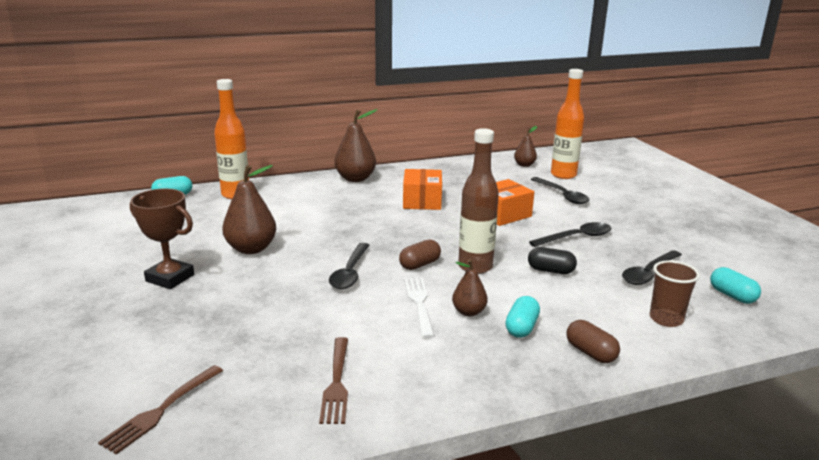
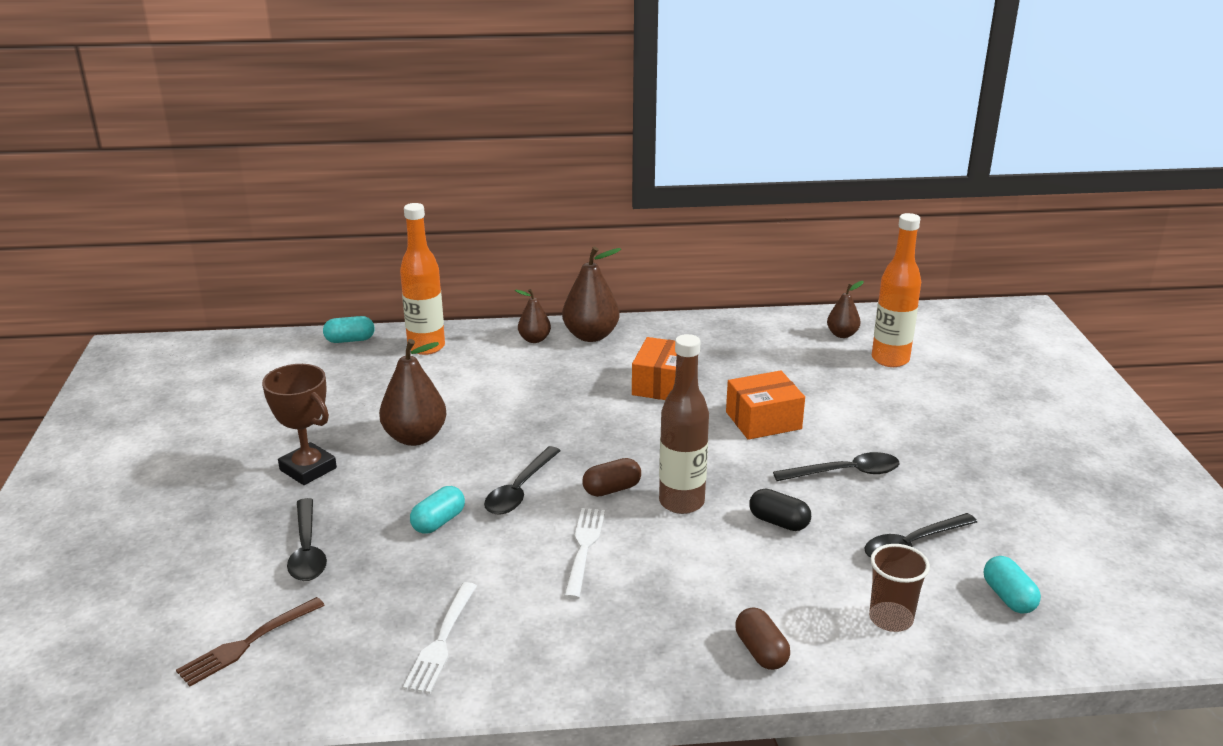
camera: 15 degrees right, 5 degrees up
brown fork [319,337,348,424] -> white fork [403,582,477,694]
brown pear [452,259,488,317] -> brown pear moved to [515,289,551,343]
turquoise capsule [505,296,540,338] -> turquoise capsule moved to [410,486,465,534]
black spoon [531,177,589,204] -> black spoon moved to [287,498,327,581]

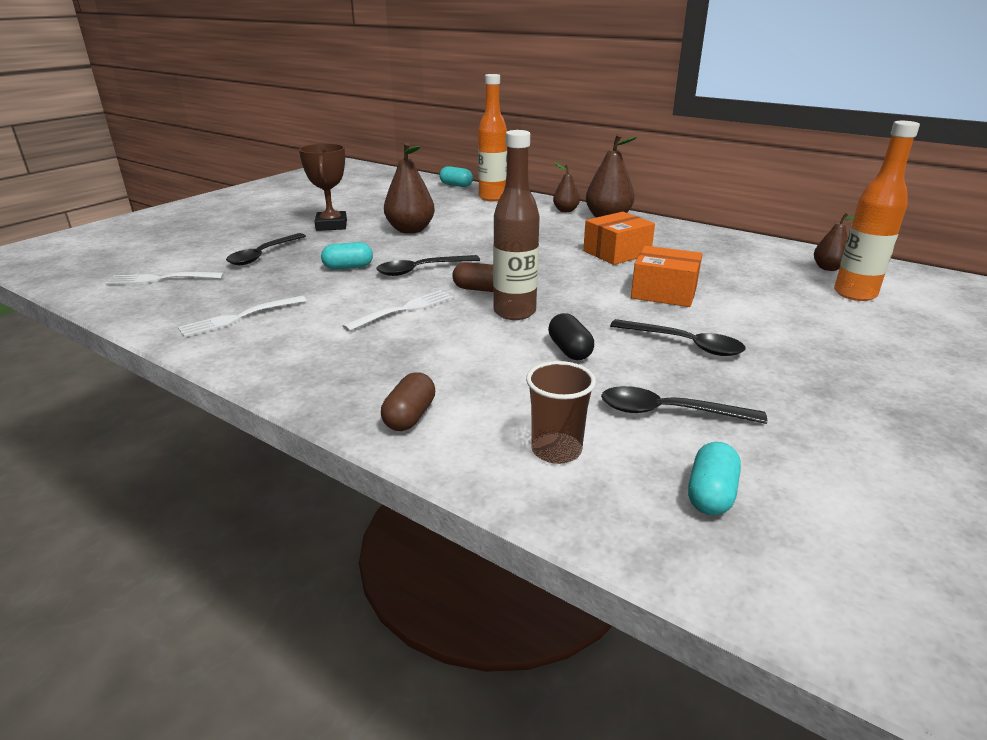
camera: 40 degrees right, 0 degrees up
brown fork [176,597,325,686] -> white fork [105,272,224,285]

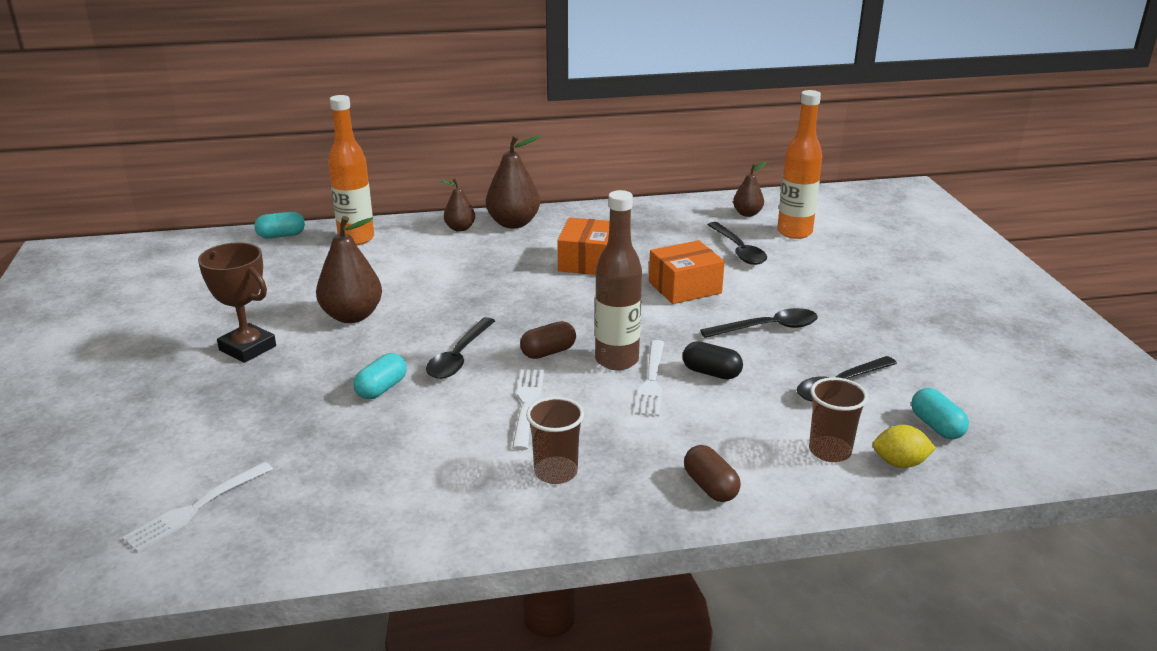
camera: 45 degrees left, 0 degrees up
white fork [178,296,307,337] -> white fork moved to [635,340,664,416]
black spoon [226,233,306,265] -> black spoon moved to [708,222,767,265]
none -> brown cup [526,397,584,484]
none -> yellow lemon [873,425,936,468]

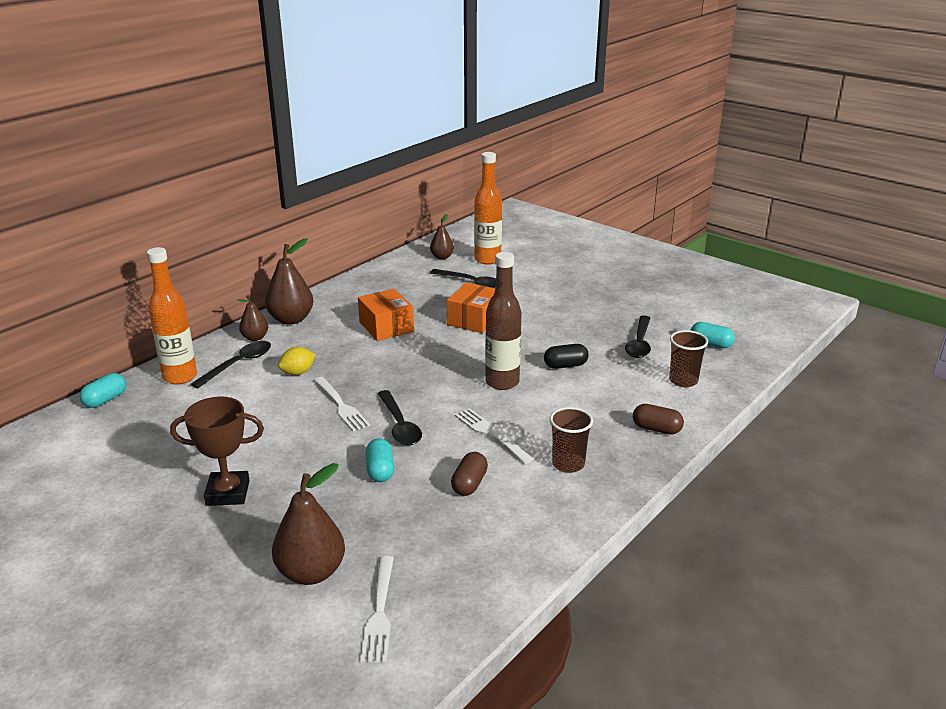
camera: 40 degrees left, 0 degrees up
brown pear [316,216,382,323] -> brown pear moved to [272,463,345,585]
brown capsule [520,321,576,359] -> brown capsule moved to [451,452,488,496]
white fork [635,340,664,416] -> white fork moved to [314,377,370,431]
black spoon [700,308,818,338] -> black spoon moved to [191,341,271,388]
yellow lemon [873,425,936,468] -> yellow lemon moved to [278,347,316,375]

